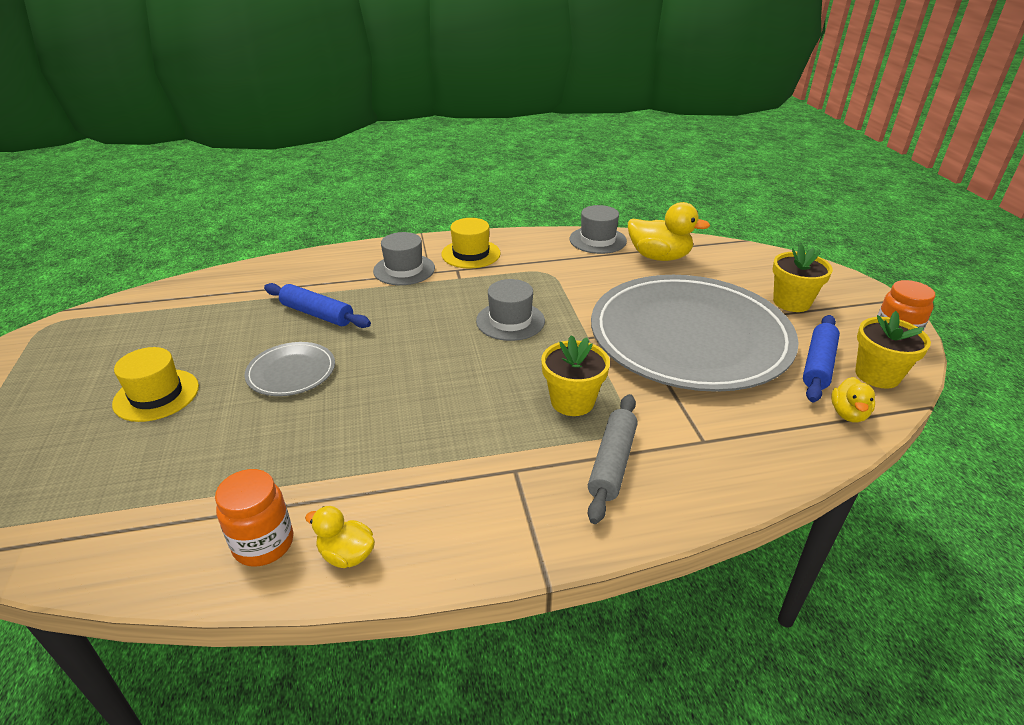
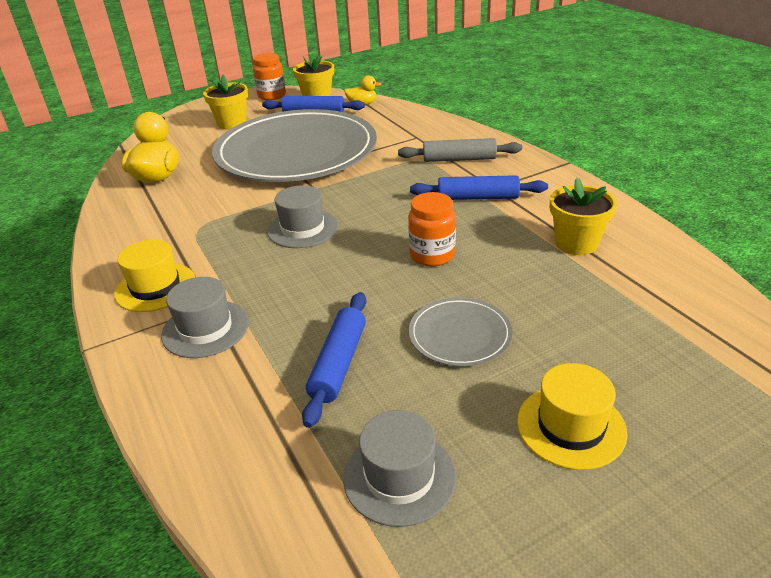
camera: 105 degrees left, 0 degrees up
orange jar [215,469,293,567] -> orange jar moved to [408,192,456,266]
yellow duck [305,506,375,568] -> none
yellow flower pot [541,335,610,416] -> yellow flower pot moved to [550,177,617,255]
grey hat [569,205,627,254] -> grey hat moved to [343,410,456,527]
none -> blue rolling pin [410,175,548,200]

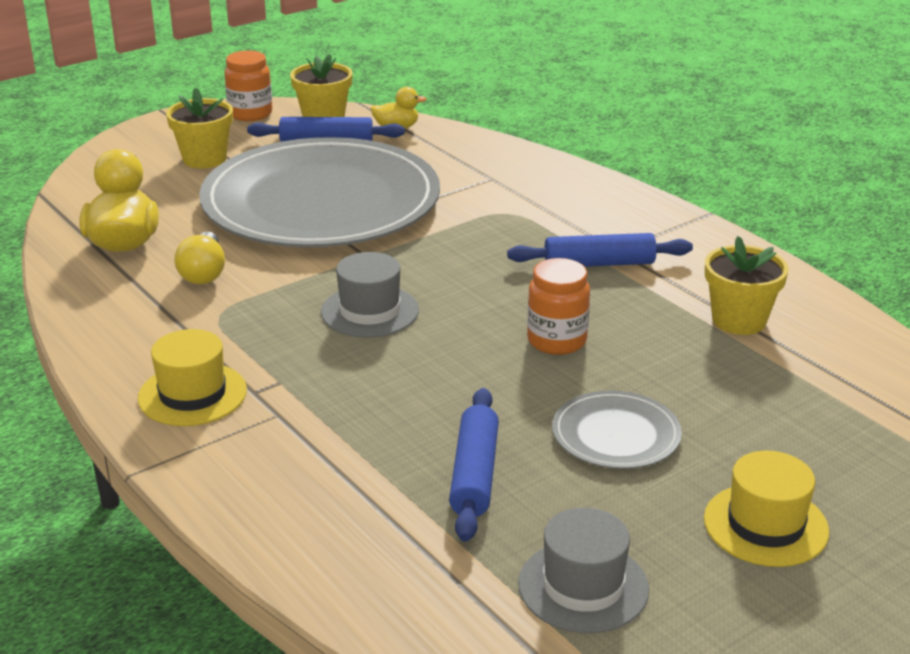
camera: 10 degrees left, 5 degrees down
grey hat [161,277,249,358] -> none
grey rolling pin [398,138,522,162] -> none
none -> yellow light bulb [174,231,225,284]

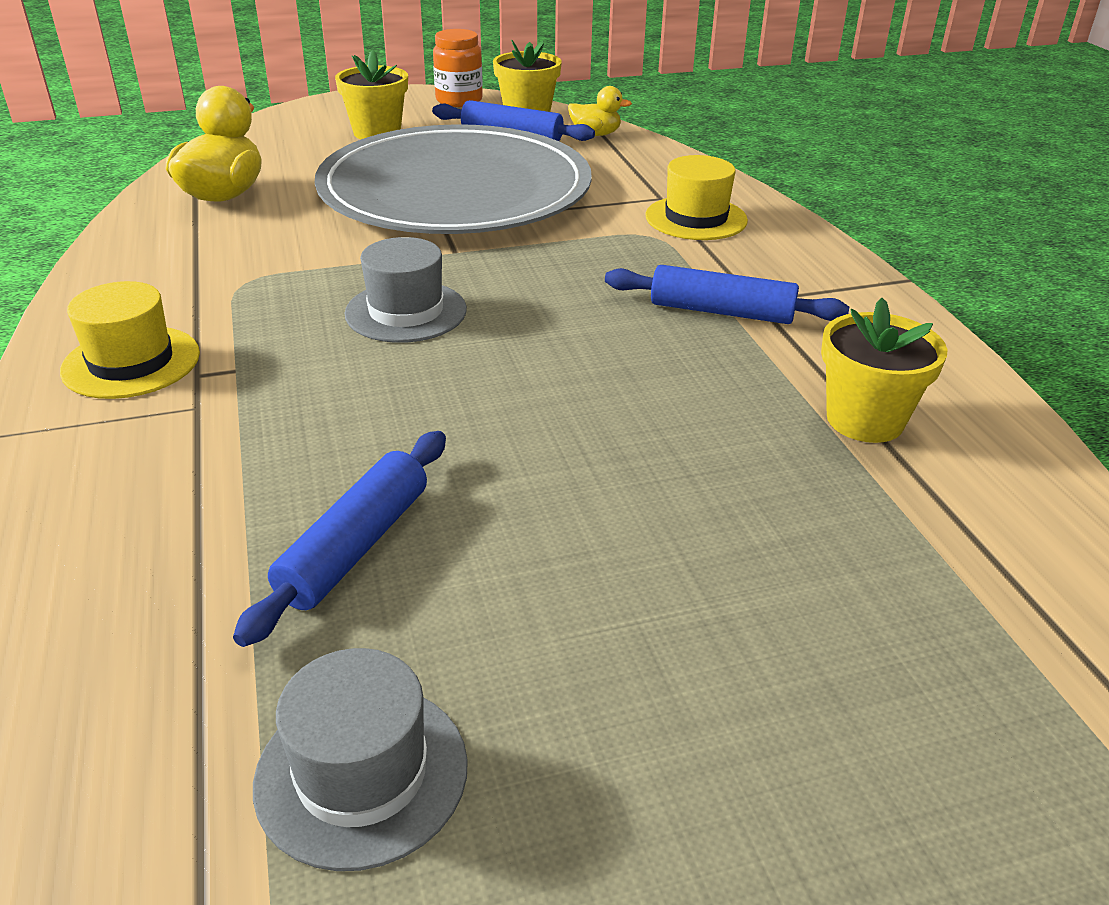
camera: 20 degrees right, 5 degrees up
yellow light bulb [174,231,225,284] -> none
orange jar [527,258,590,355] -> none
grey plate [552,390,682,469] -> none
yellow hat [704,451,829,567] -> yellow hat moved to [645,155,748,240]

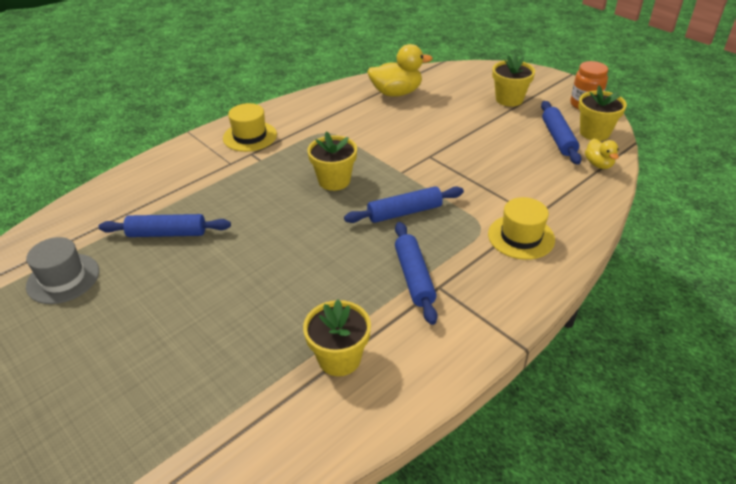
camera: 65 degrees right, 5 degrees up
grey plate [315,124,592,234] -> none
grey hat [345,237,467,343] -> yellow flower pot [307,132,357,191]
none -> blue rolling pin [344,186,464,223]

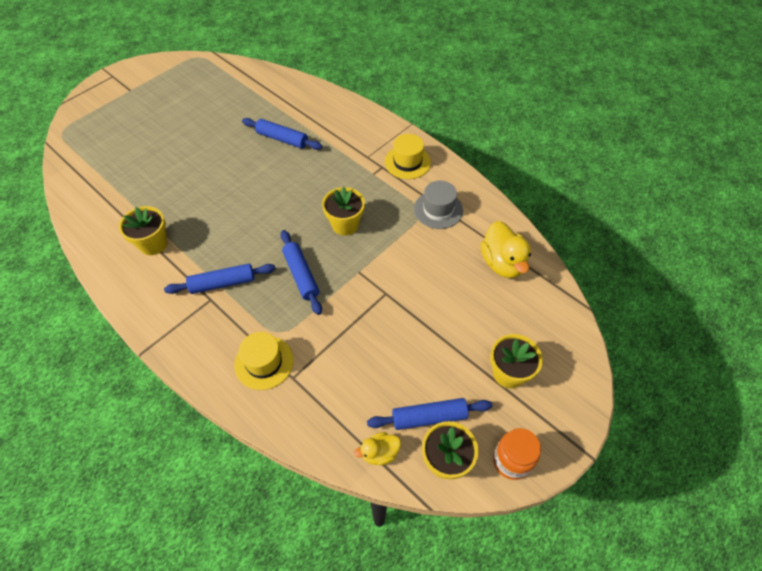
camera: 85 degrees right, 15 degrees up
grey hat [26,237,99,304] -> grey hat moved to [414,181,463,229]
blue rolling pin [99,214,231,237] -> blue rolling pin turned 60 degrees counterclockwise [242,118,322,150]

